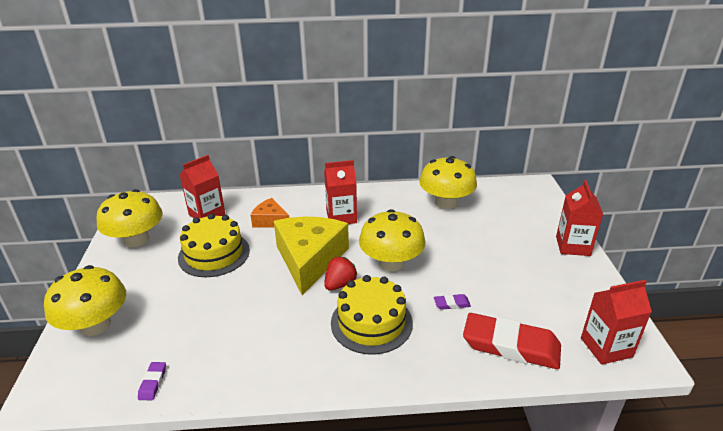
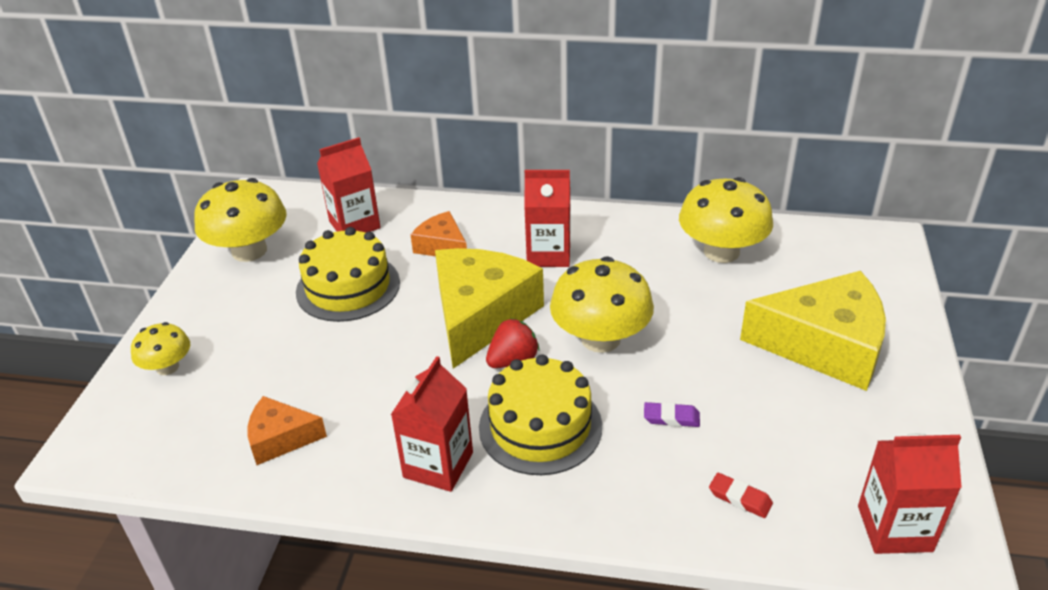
camera: 15 degrees right, 5 degrees up
yellow mushroom [44,265,126,336] -> yellow mushroom [131,322,190,375], size x0.55
purple eraser [138,362,166,401] -> none
red eraser [463,313,561,369] -> red eraser [709,473,773,518], size x0.41
red carton [556,180,603,256] -> red carton moved to [391,356,473,492]
none -> orange cheese [248,396,327,465]
none -> yellow cheese [740,271,886,391]

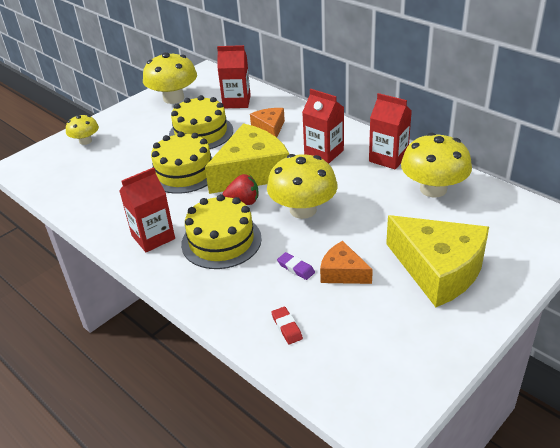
camera: 35 degrees right, 0 degrees up
orange cheese [248,396,327,465] -> orange cheese moved to [320,241,373,284]
red carton [858,434,962,554] -> red carton moved to [369,93,412,169]
none -> yellow cake [151,132,213,194]

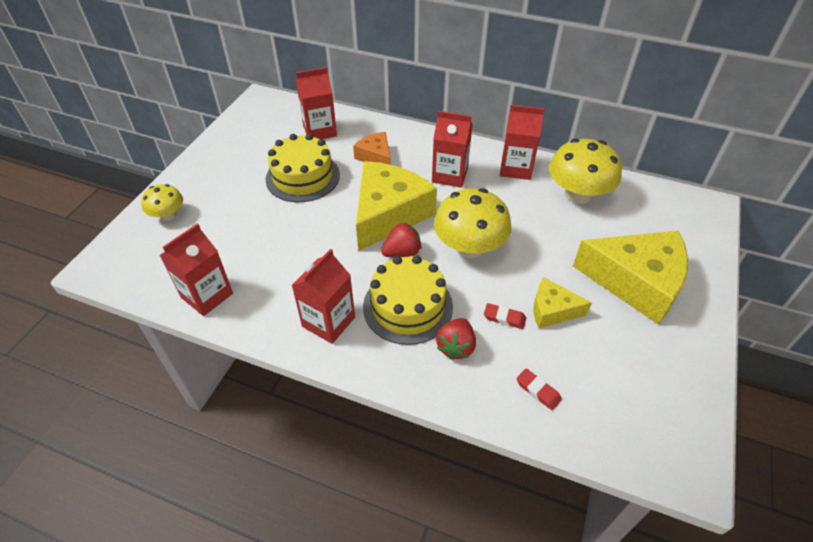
camera: 25 degrees left, 10 degrees up
yellow mushroom [143,52,197,104] -> none
yellow cake [151,132,213,194] -> none
purple eraser [277,252,315,280] -> red eraser [484,303,526,329]
orange cheese [320,241,373,284] -> yellow cheese [533,277,592,328]
none -> red carton [160,223,233,316]
none -> red strawberry [436,318,476,360]

